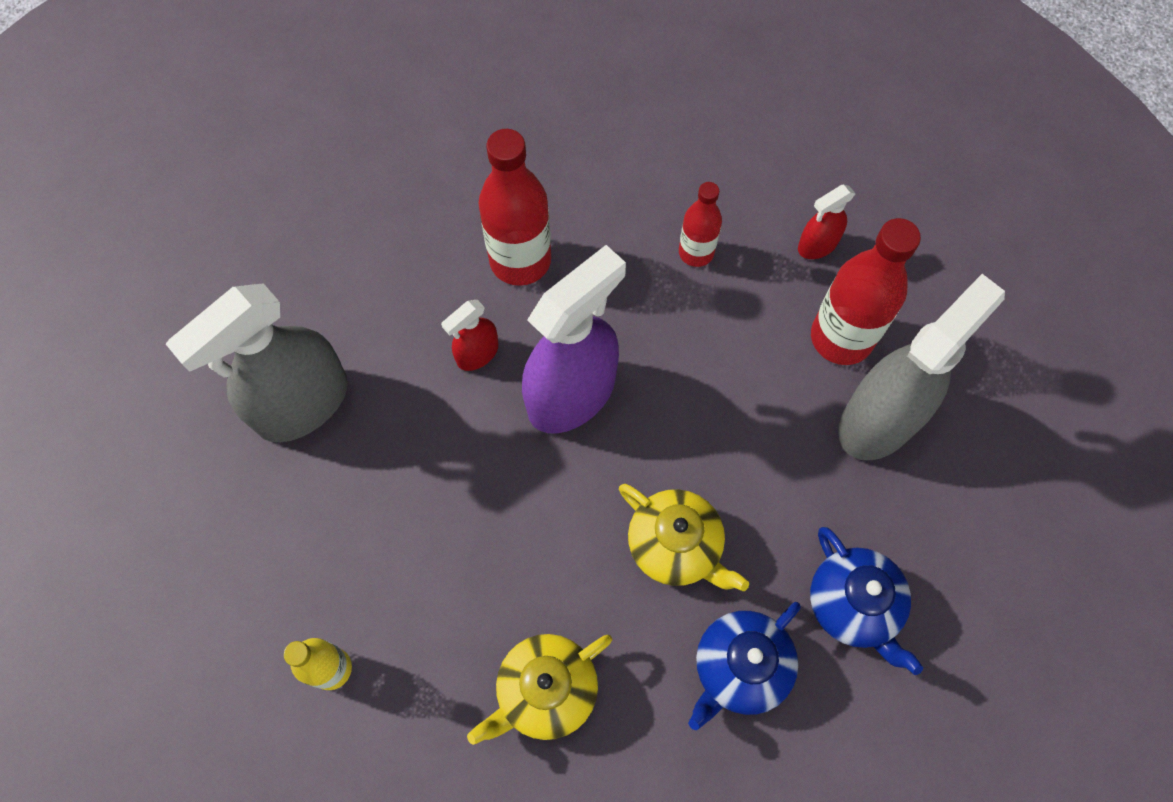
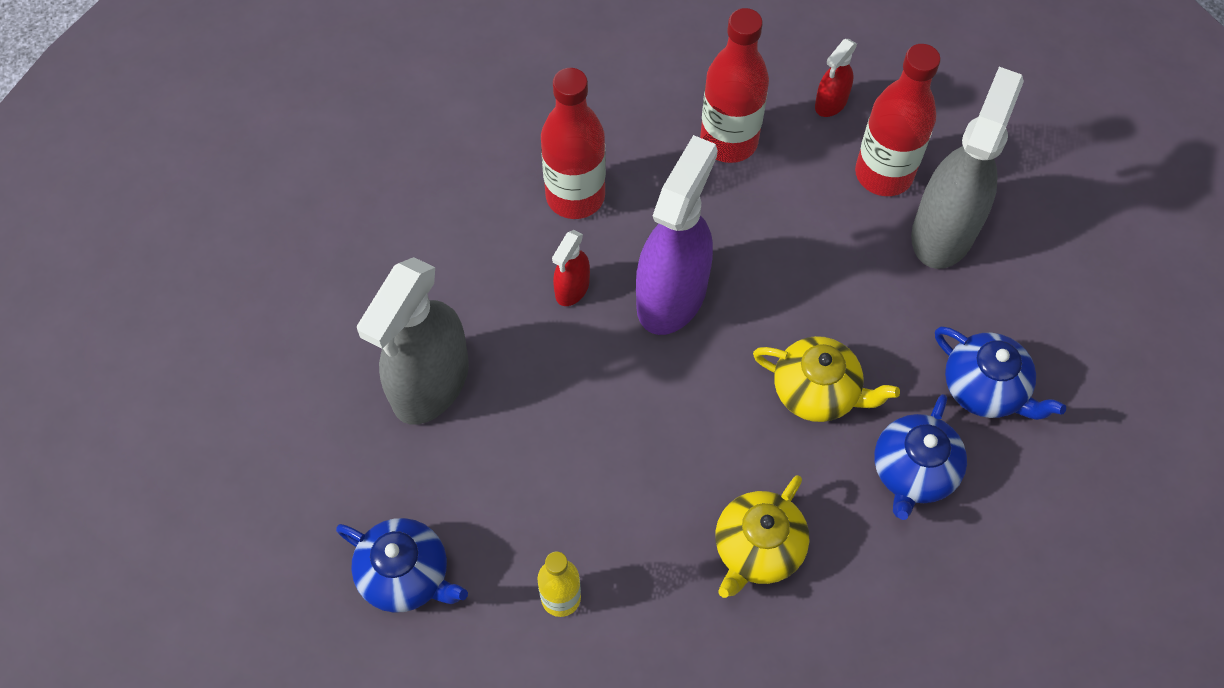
camera: 20 degrees left, 5 degrees down
red bottle [679,182,722,267] -> red bottle [700,8,769,163], size x1.72
none -> blue teapot [336,518,468,613]

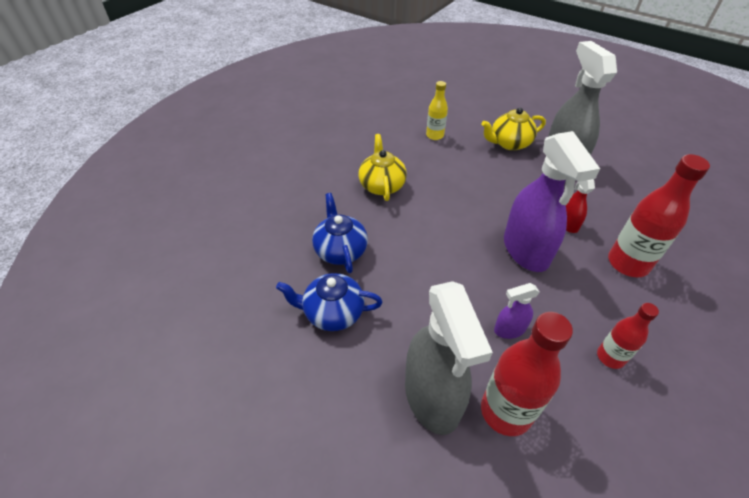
camera: 140 degrees right, 15 degrees down
blue teapot [336,518,468,613] -> none
red bottle [700,8,769,163] -> red bottle [597,303,659,369], size x0.58
yellow teapot [753,336,900,422] -> yellow teapot moved to [481,108,546,151]
red spray bottle [815,39,857,117] -> none
none -> purple spray bottle [494,283,540,339]

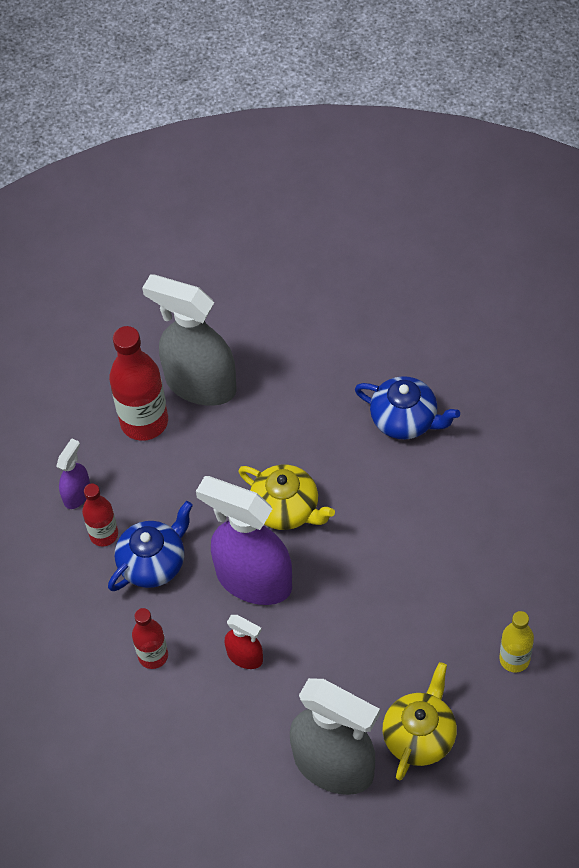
camera: 135 degrees right, 10 degrees up
blue teapot [276,273,383,331] -> blue teapot moved to [108,501,193,591]
yellow teapot [358,134,407,201] -> yellow teapot moved to [238,465,335,530]
purple spray bottle [494,283,540,339] -> purple spray bottle moved to [56,438,90,509]
red bottle [608,154,710,277] -> red bottle [132,608,168,669], size x0.58

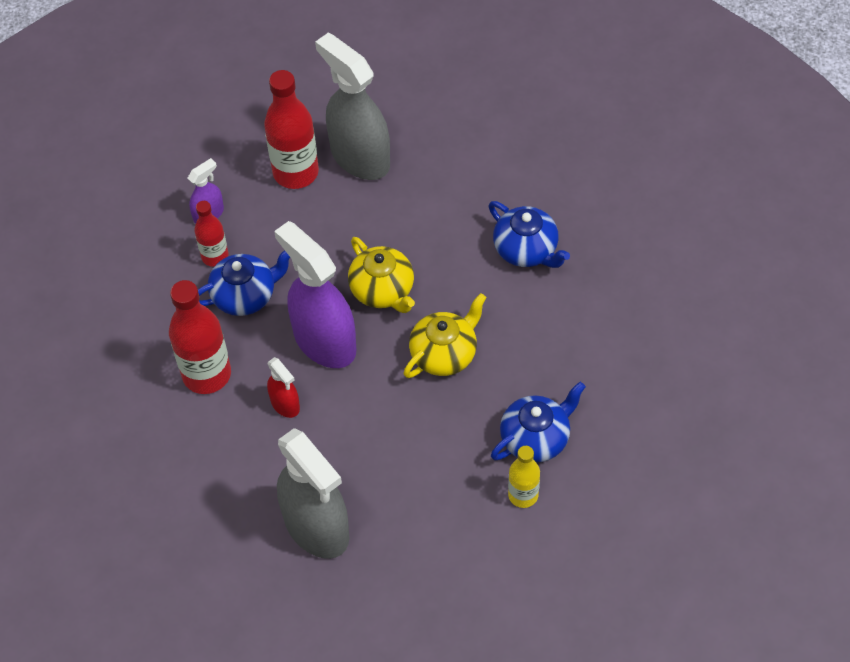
camera: 20 degrees right, 0 degrees up
red bottle [132,608,168,669] -> red bottle [169,280,231,394], size x1.72
yellow teapot [382,662,457,780] -> yellow teapot moved to [404,293,487,378]
none -> blue teapot [491,382,586,463]

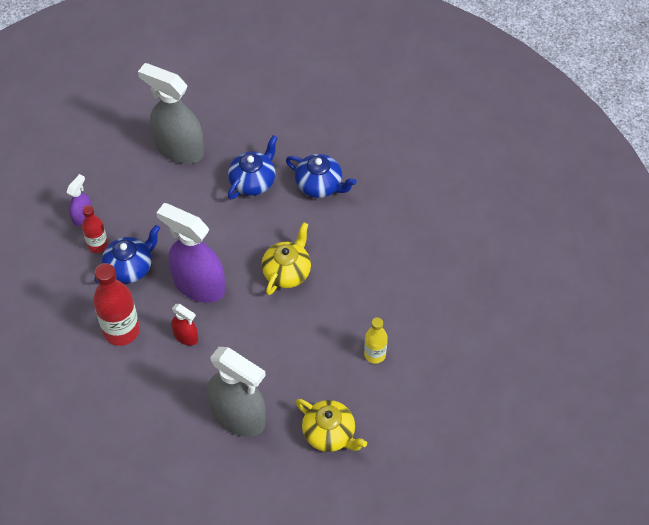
camera: 20 degrees left, 0 degrees up
red bottle [264,70,319,189] -> none
yellow teapot [348,237,415,313] -> yellow teapot moved to [295,399,367,452]
blue teapot [491,382,586,463] -> blue teapot moved to [228,135,278,199]

